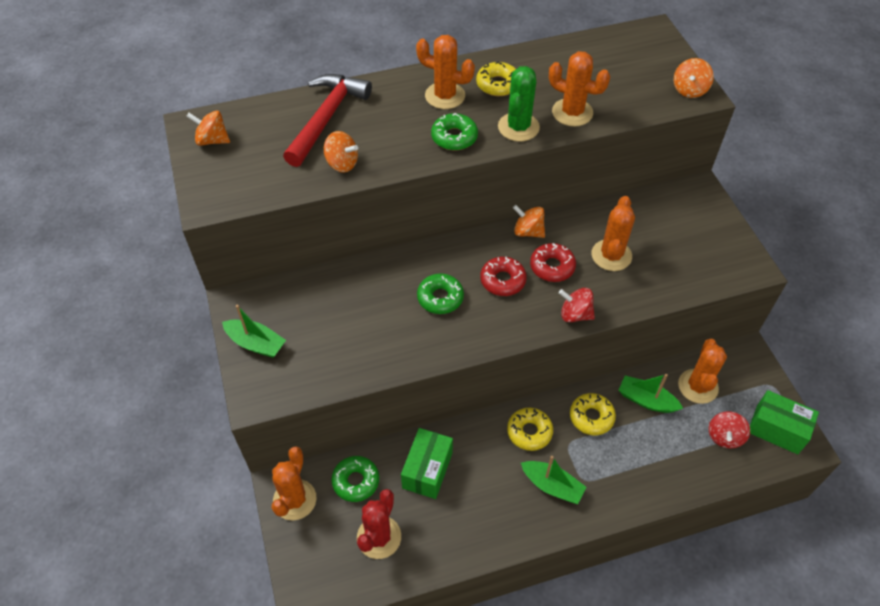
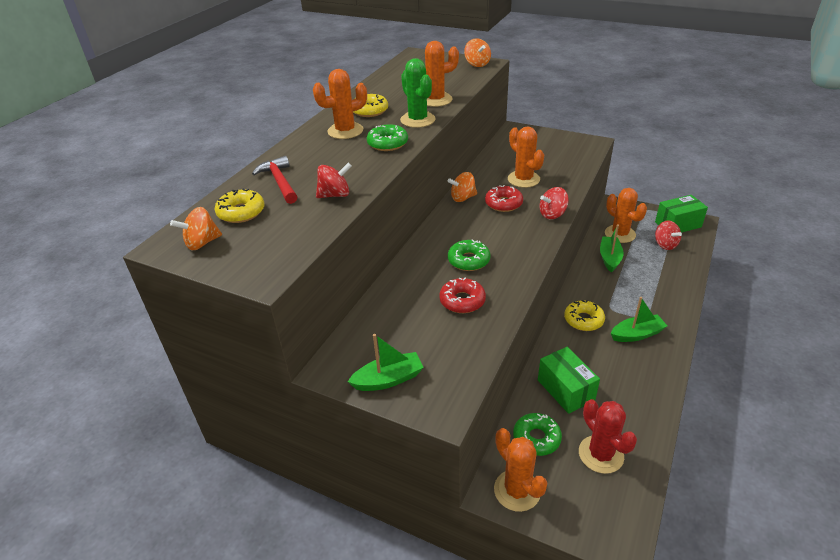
camera: 45 degrees left, 15 degrees down
red hammer [283,74,372,167] -> red hammer [252,156,298,204], size x0.64
orange spinning top [324,131,358,172] -> red spinning top [316,163,352,198]
red donut [480,257,527,296] -> red donut moved to [439,278,486,313]
yellow donut [570,393,616,435] -> yellow donut moved to [214,189,265,223]
green boat [618,374,683,413] -> green boat turned 120 degrees clockwise [600,224,624,273]

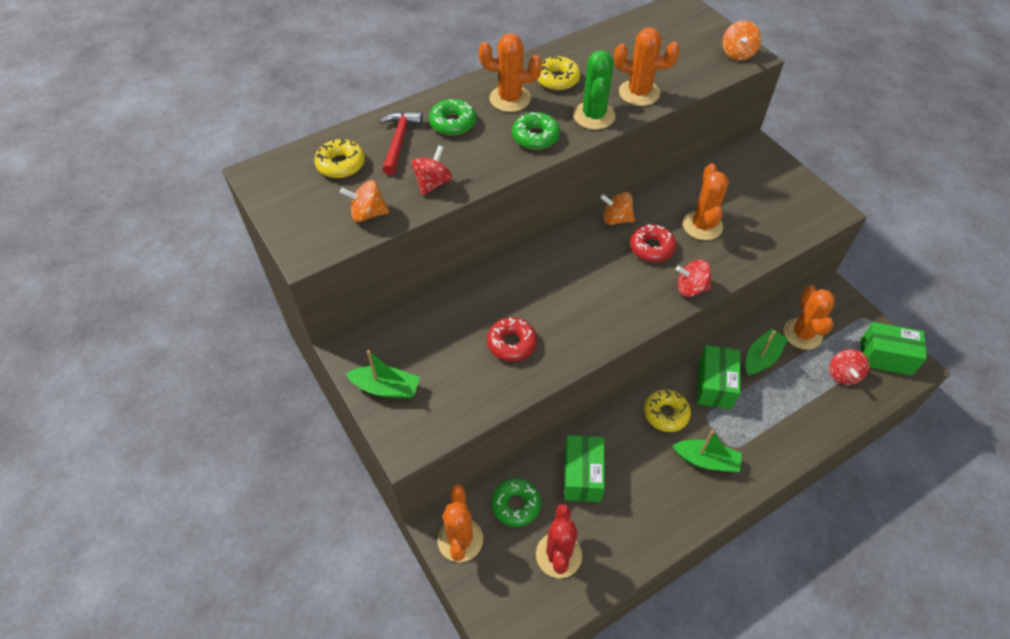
camera: 30 degrees right, 15 degrees up
orange spinning top [170,207,222,250] -> orange spinning top moved to [340,180,389,222]
red spinning top [316,163,352,198] -> red spinning top turned 75 degrees counterclockwise [411,145,453,196]
green donut [448,239,491,271] -> green donut moved to [429,99,476,136]
none -> green box [697,345,740,409]

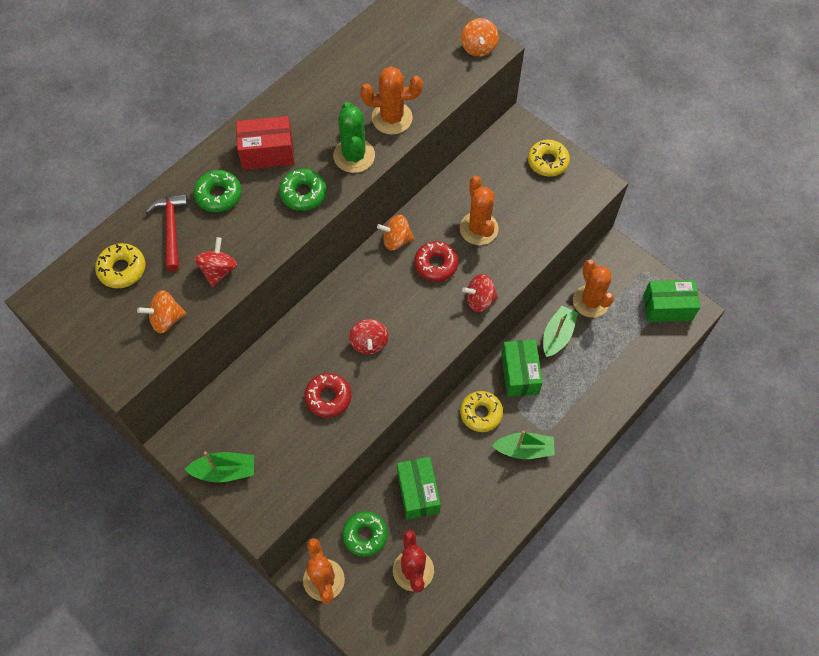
camera: 15 degrees left, 10 degrees up
orange cactus [479,33,542,112] -> red box [236,116,295,170]
yellow donut [537,56,580,91] -> yellow donut moved to [528,140,570,177]
red spinning top [829,349,870,385] -> red spinning top moved to [349,319,389,354]

